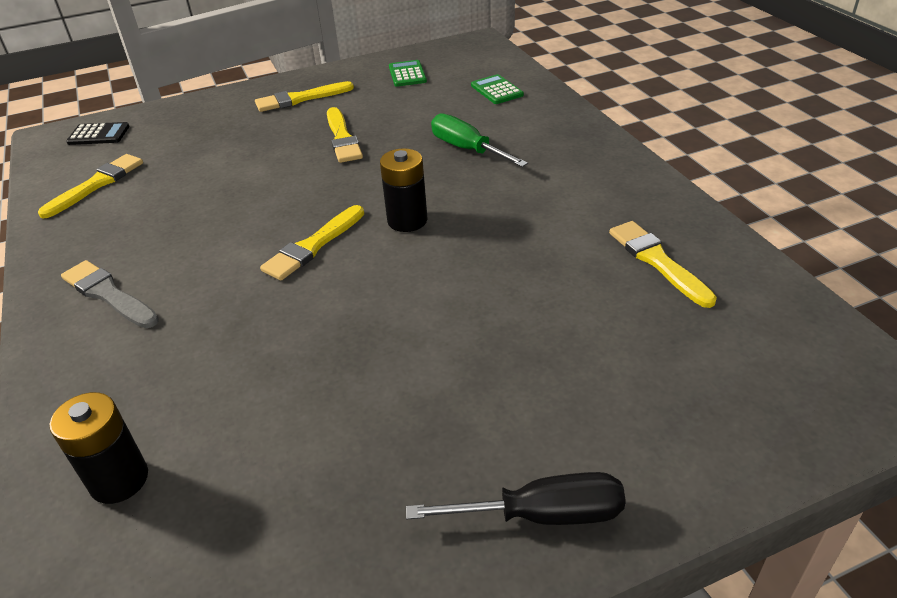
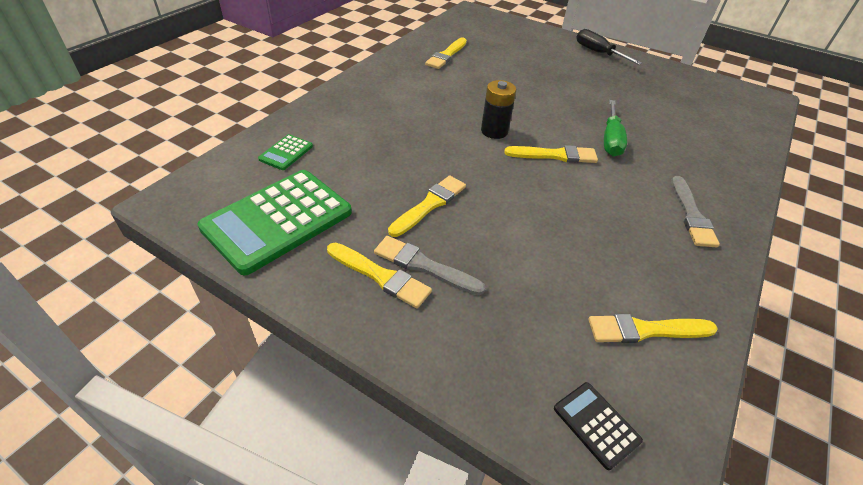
camera: 130 degrees left, 5 degrees up
black battery [49,392,148,504] -> none
green calculator [389,60,427,87] -> green calculator [197,170,352,275], size x2.29
green screwdriver [431,113,528,167] -> green screwdriver moved to [604,100,627,156]
none -> grey brush [374,236,486,295]

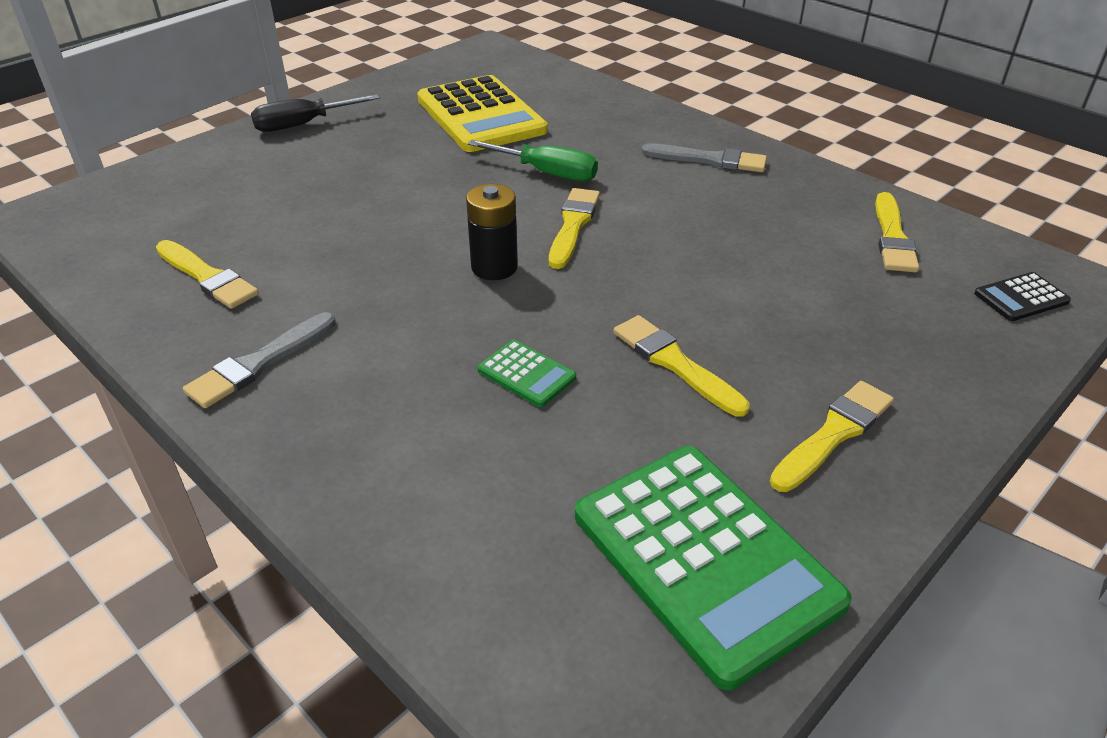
camera: 75 degrees left, 5 degrees down
green calculator [258,134,313,170] -> green calculator moved to [478,340,576,407]
grey brush [374,236,486,295] -> grey brush moved to [183,312,336,408]
none -> yellow calculator [417,75,548,152]

